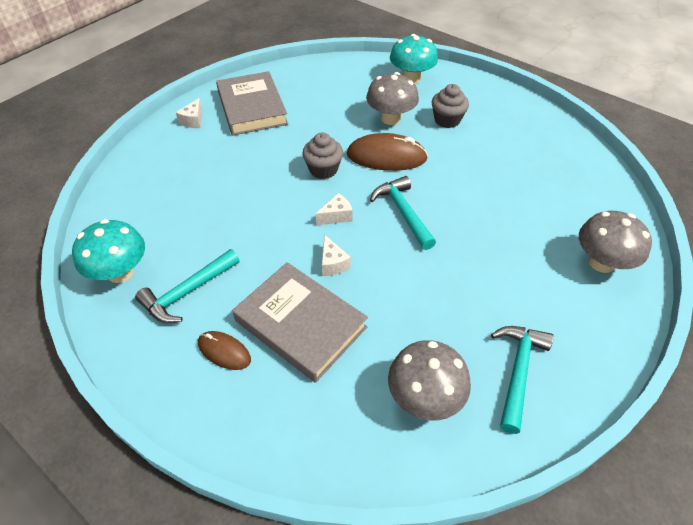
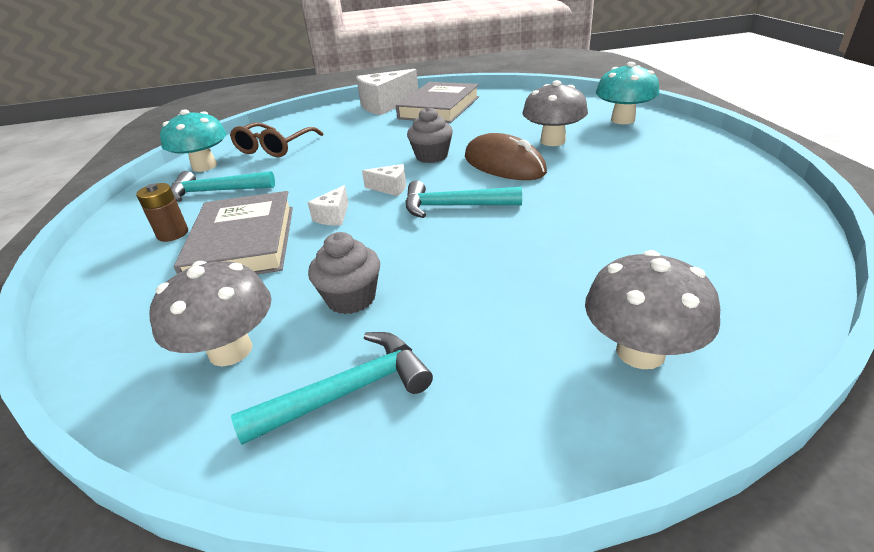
camera: 45 degrees right, 15 degrees down
white cheese [176,98,202,128] -> white cheese [356,69,418,115], size x2.06
brown mouse [198,331,251,370] -> brown battery [136,183,188,242]
turquoise hammer [370,176,436,250] -> turquoise hammer turned 105 degrees counterclockwise [405,180,522,218]
grey cupcake [432,84,469,128] -> grey cupcake moved to [308,232,380,314]
none -> brown glasses [230,122,324,157]

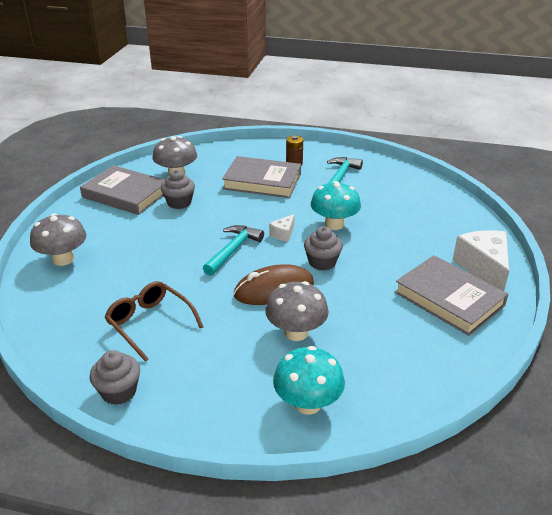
camera: 110 degrees right, 0 degrees up
turquoise mushroom [160,109,227,172] -> turquoise mushroom moved to [311,181,361,230]
brown glasses [230,122,324,157] -> brown glasses moved to [105,281,204,362]
turquoise hammer [231,332,433,445] -> grey book [80,165,165,215]
white cheese [307,185,348,225] -> none
none -> grey cupcake [90,350,140,405]

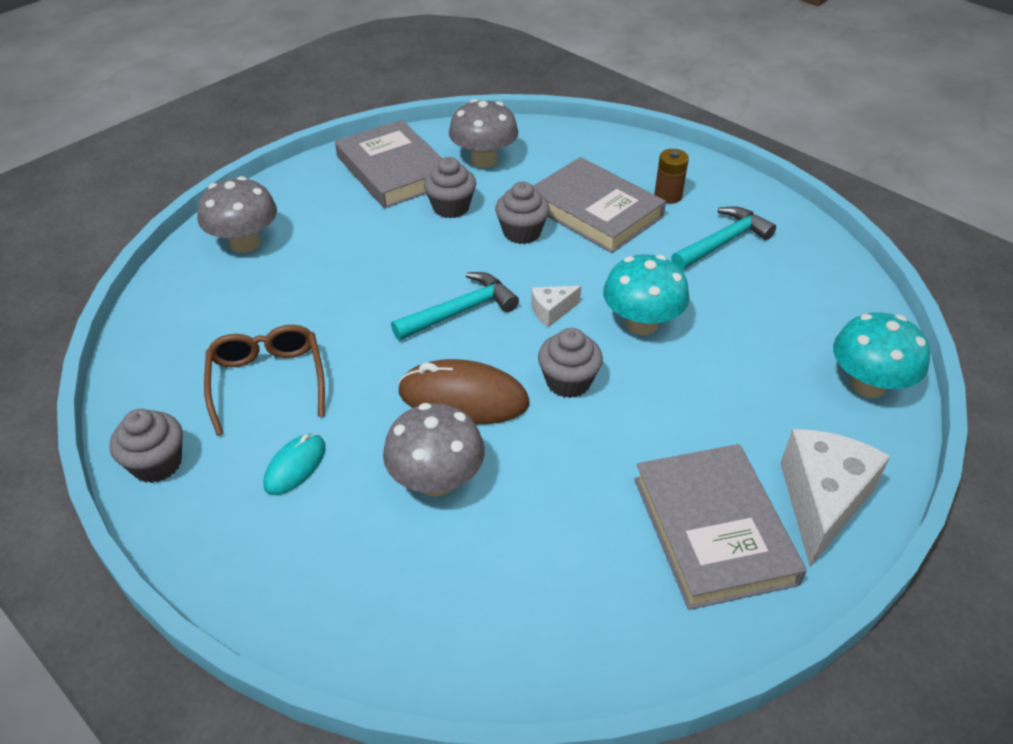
camera: 30 degrees right, 10 degrees up
turquoise mushroom [273,346,345,415] -> turquoise mushroom moved to [833,312,930,398]
none -> turquoise mouse [263,434,326,495]
none -> grey cupcake [495,181,550,244]

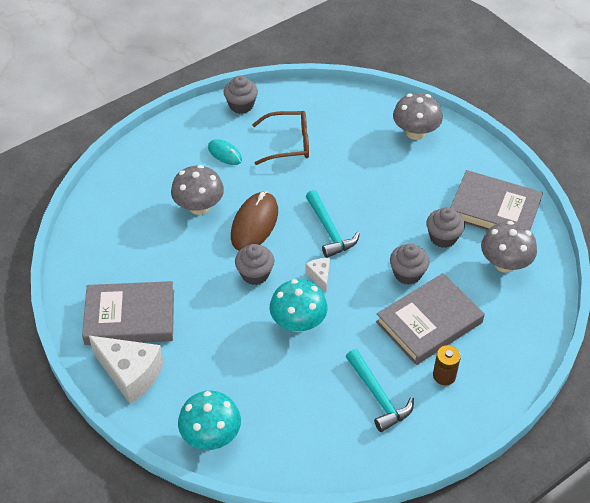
camera: 100 degrees right, 5 degrees up
grey book [335,120,443,208] -> grey book turned 45 degrees clockwise [450,170,543,230]

